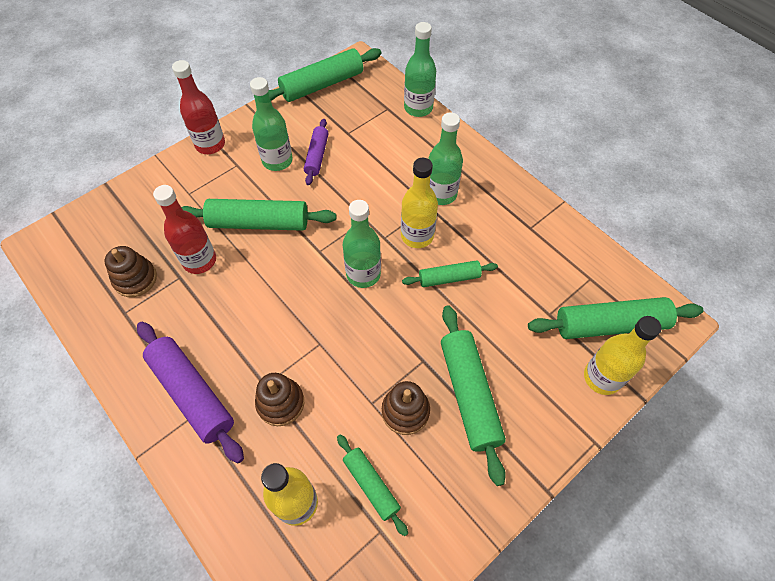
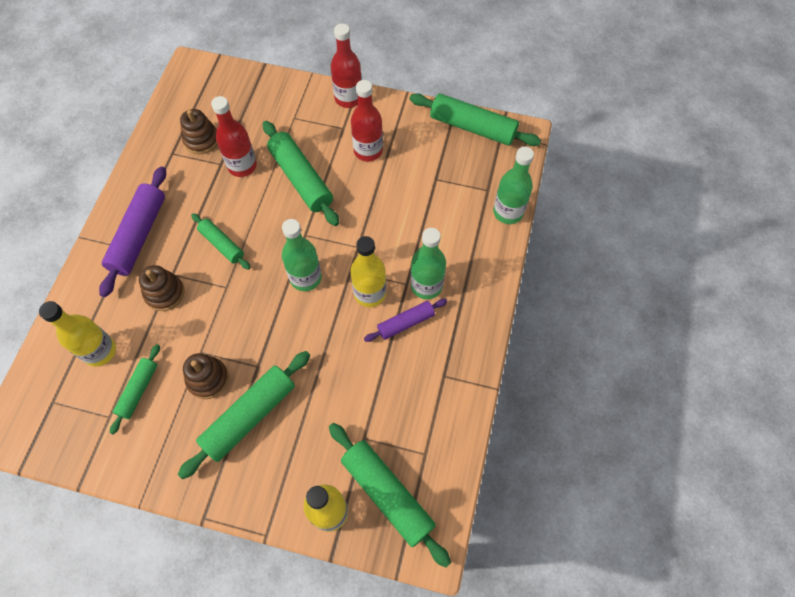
camera: 55 degrees right, 5 degrees up
green bottle [250,77,293,171] -> red bottle [351,80,383,162]
purple rolling pin [304,119,329,185] -> purple rolling pin moved to [364,299,447,342]
green rolling pin [402,260,498,287] -> green rolling pin moved to [191,213,250,270]

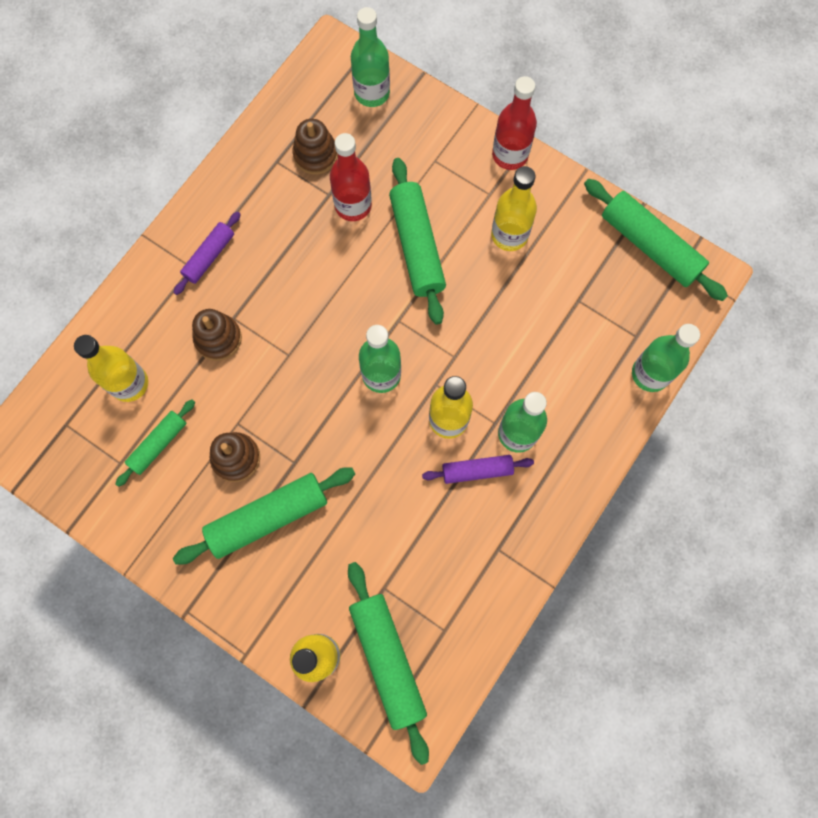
camera: 20 degrees right, 10 degrees up
purple rolling pin [99,166,166,297] -> purple rolling pin [173,211,241,295], size x0.58
green rolling pin [191,213,250,270] -> none
red bottle [351,80,383,162] -> yellow bottle [491,166,537,251]
none -> green bottle [351,7,390,107]

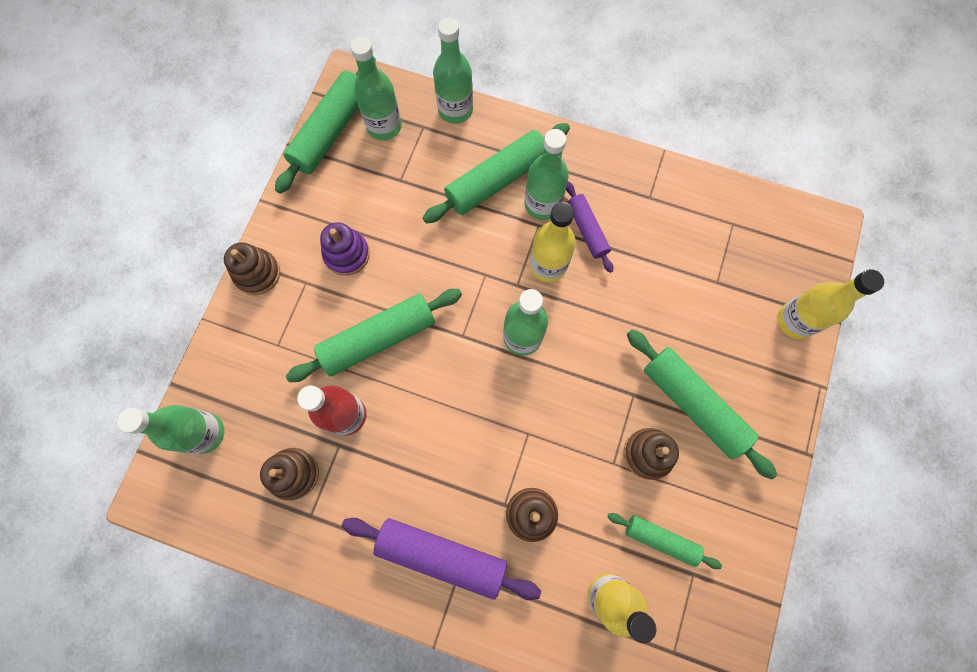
camera: 105 degrees left, 0 degrees up
purple rolling pin [173,211,241,295] -> purple rolling pin [342,518,541,600], size x1.72
green rolling pin [348,562,429,765] -> green rolling pin moved to [423,123,570,224]
yellow bottle [491,166,537,251] -> purple stacking toy [320,222,370,276]
red bottle [492,76,537,170] -> brown stacking toy [224,242,280,295]
none -> green bottle [350,37,402,140]

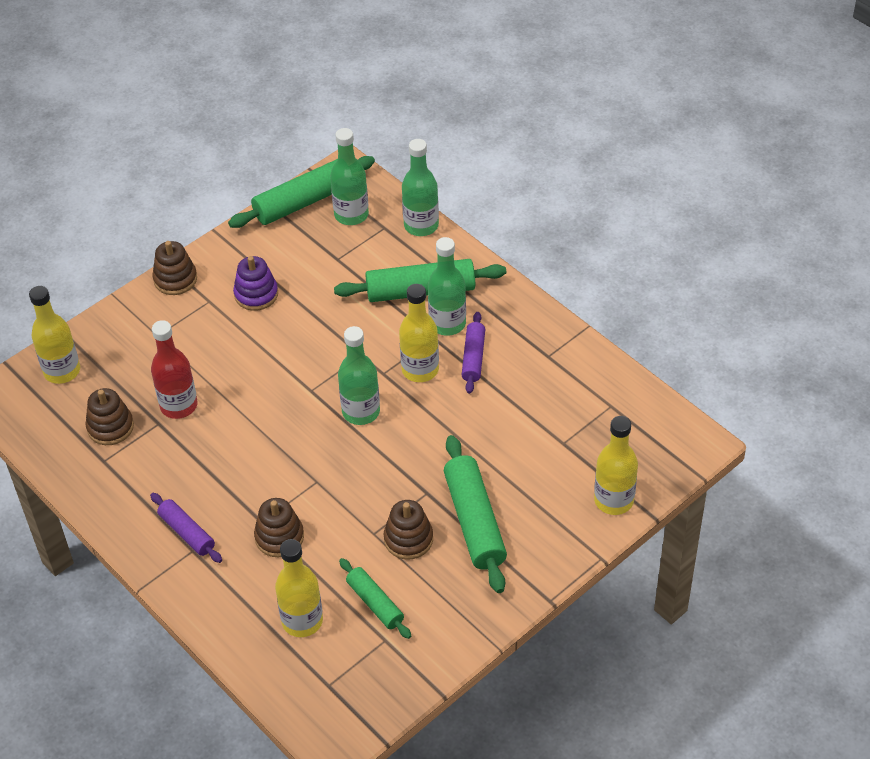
camera: 30 degrees right, 25 degrees down
green bottle [117,405,224,454] -> yellow bottle [29,286,80,384]
green rolling pin [286,289,462,382] -> none
purple rolling pin [342,518,541,600] -> purple rolling pin [150,493,222,563], size x0.58

